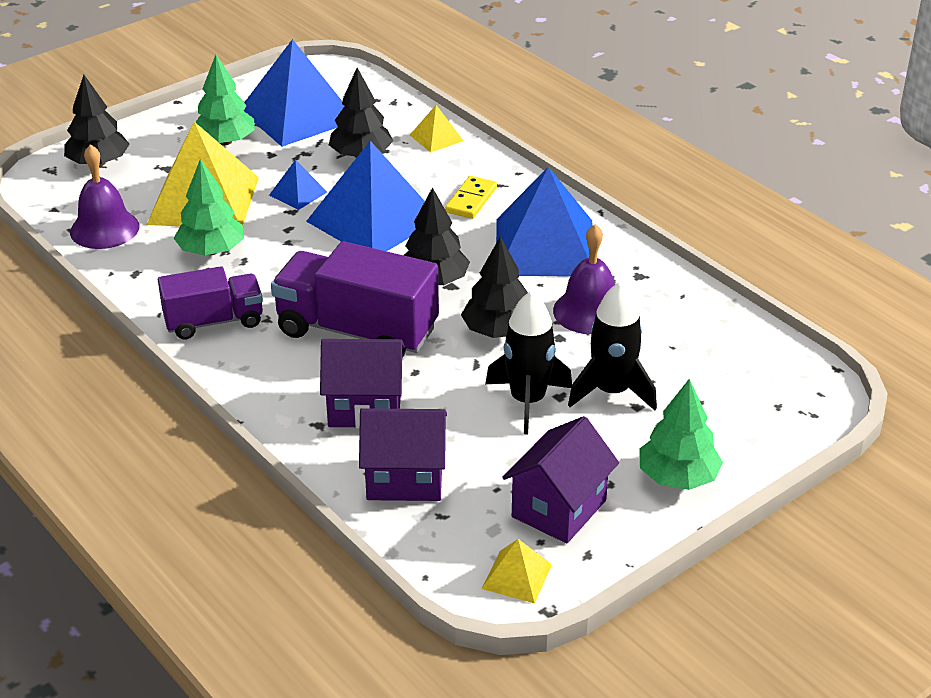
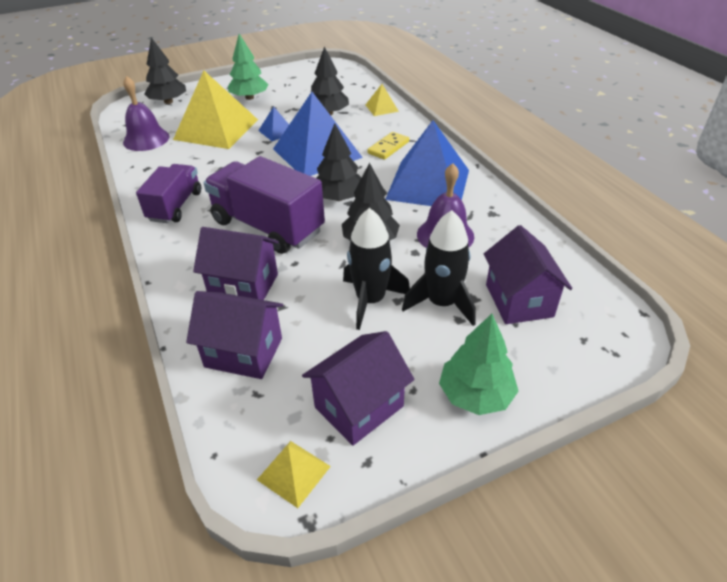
camera: 15 degrees right, 5 degrees up
purple truck [158,266,263,339] -> purple truck turned 75 degrees counterclockwise [136,164,201,223]
green tree [174,159,244,255] -> none
blue pyramid [244,39,344,147] -> none
none -> purple house [484,225,572,324]

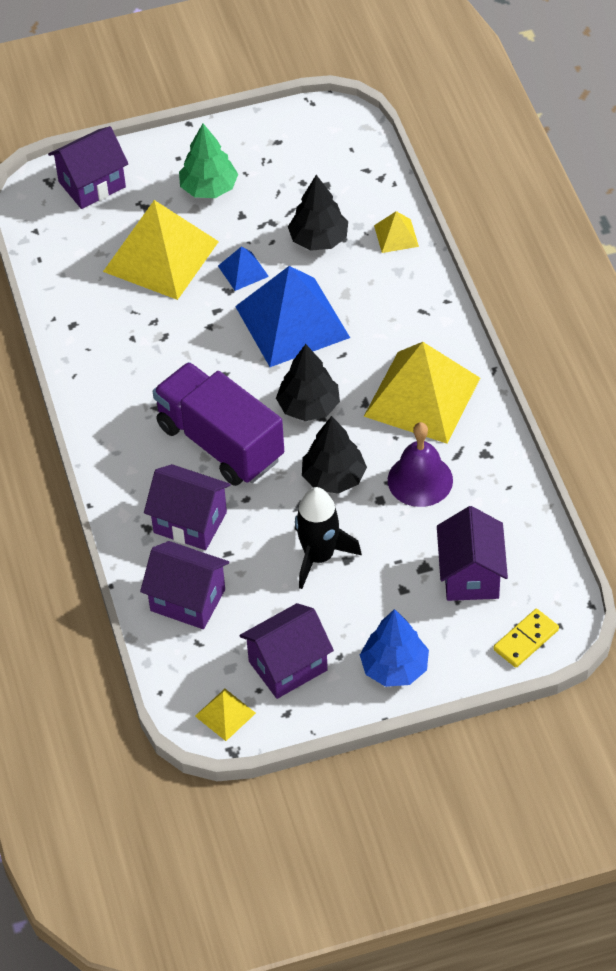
camera: 10 degrees right, 10 degrees up
purple bell [123,76,170,151] -> none
purple truck [136,164,201,223] -> none
black tree [144,38,186,104] -> purple house [48,126,128,209]
yellow domino [367,132,409,160] -> yellow domino moved to [493,609,559,668]
blue pyramid [386,120,469,206] -> yellow pyramid [364,342,480,444]
black rocket [402,210,476,326] -> none
green tree [439,314,519,415] -> blue tree [360,609,429,687]

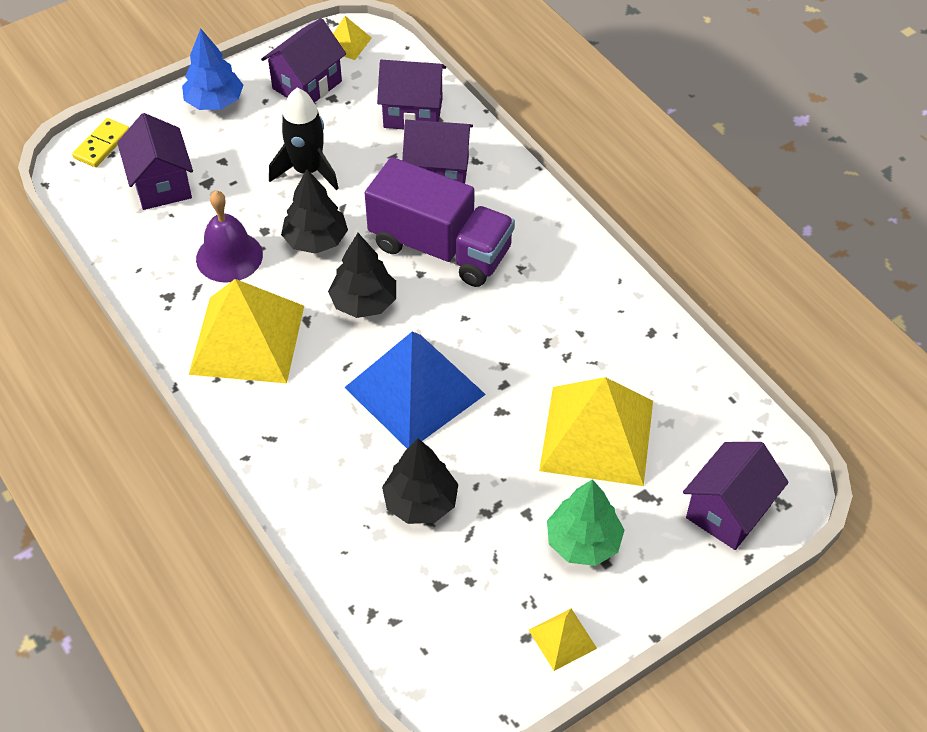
camera: 160 degrees right, 0 degrees up
blue pyramid [218,247,269,291] -> none
yellow pyramid [374,211,419,253] -> yellow pyramid moved to [529,609,597,671]

